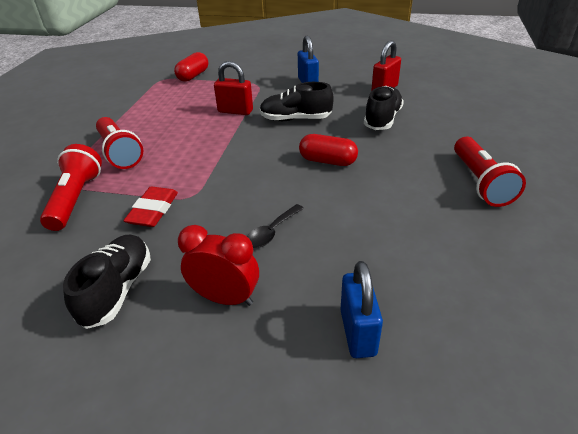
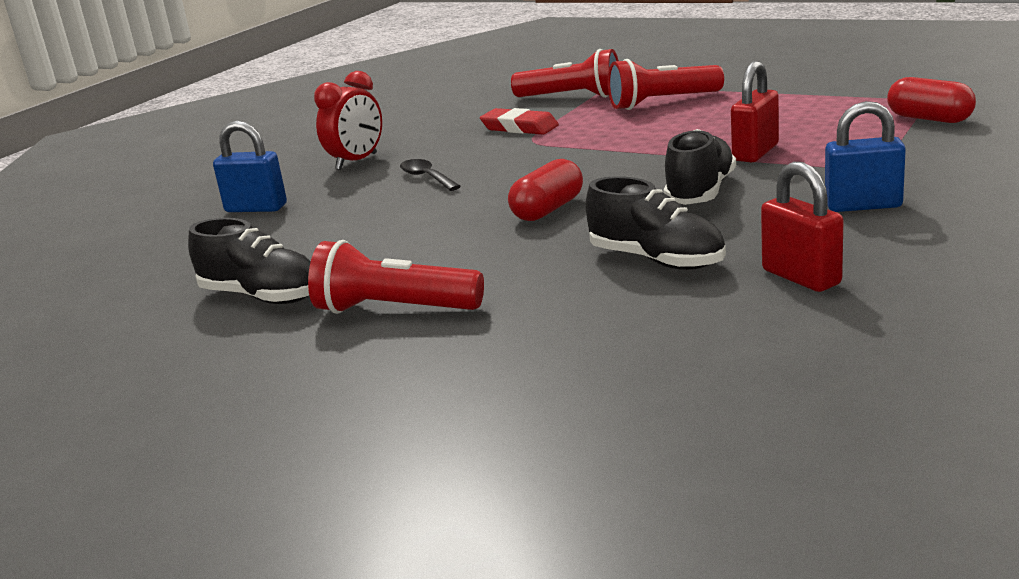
camera: 110 degrees right, 15 degrees down
black shoe [63,235,151,329] -> black shoe moved to [188,218,311,304]

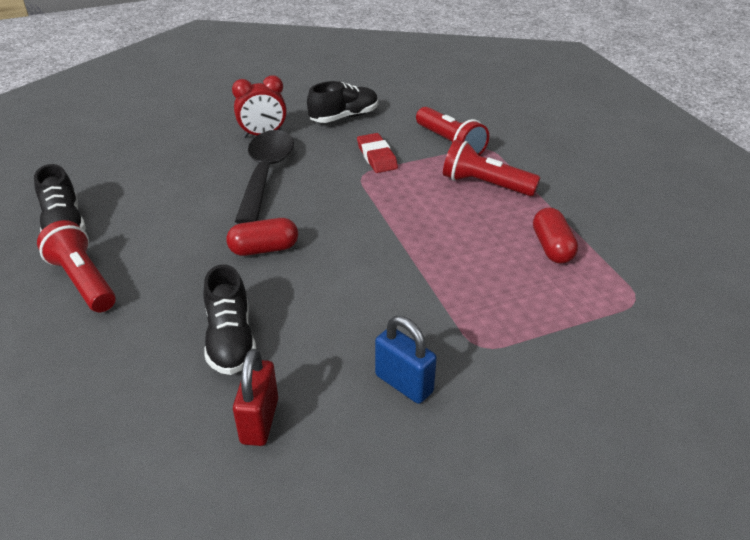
camera: 35 degrees right, 15 degrees up
blue padlock [213,121,287,212] -> none
black spoon [400,159,461,191] -> black spoon [235,130,294,224], size x2.18
black shoe [664,129,736,205] -> black shoe moved to [307,81,378,123]
red padlock [731,61,779,162] -> none
red capsule [887,77,976,123] -> red capsule moved to [533,207,578,264]

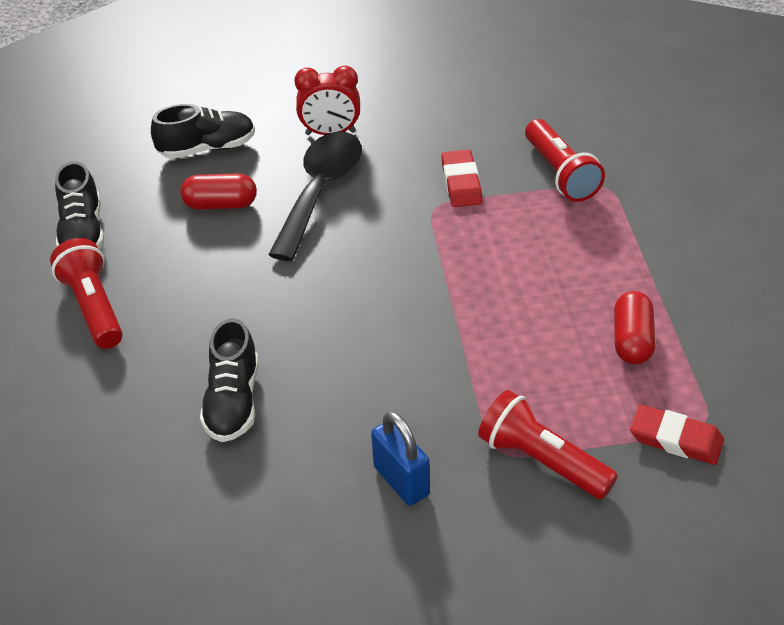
camera: 15 degrees right, 5 degrees up
red capsule [227,218,298,256] -> red capsule moved to [180,173,257,210]
red padlock [233,349,278,446] -> none
black shoe [307,81,378,123] -> black shoe moved to [151,104,255,159]
red flashlight [443,140,540,196] -> red flashlight moved to [478,390,618,499]
none -> red eraser [630,405,724,465]

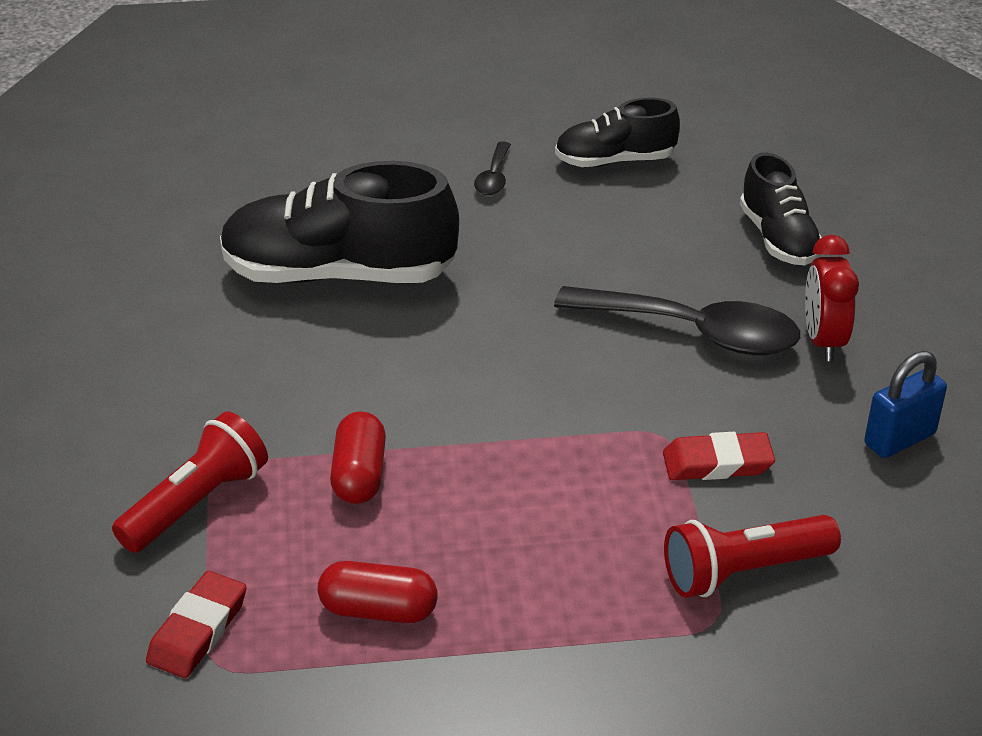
camera: 90 degrees right, 5 degrees down
red flashlight [50,238,123,349] -> black spoon [474,141,511,195]
red capsule [180,173,257,210] -> red capsule moved to [330,411,386,504]
black shoe [200,318,259,442] -> black shoe [220,161,459,283], size x1.75
blue padlock [371,411,430,506] -> blue padlock moved to [864,351,947,458]

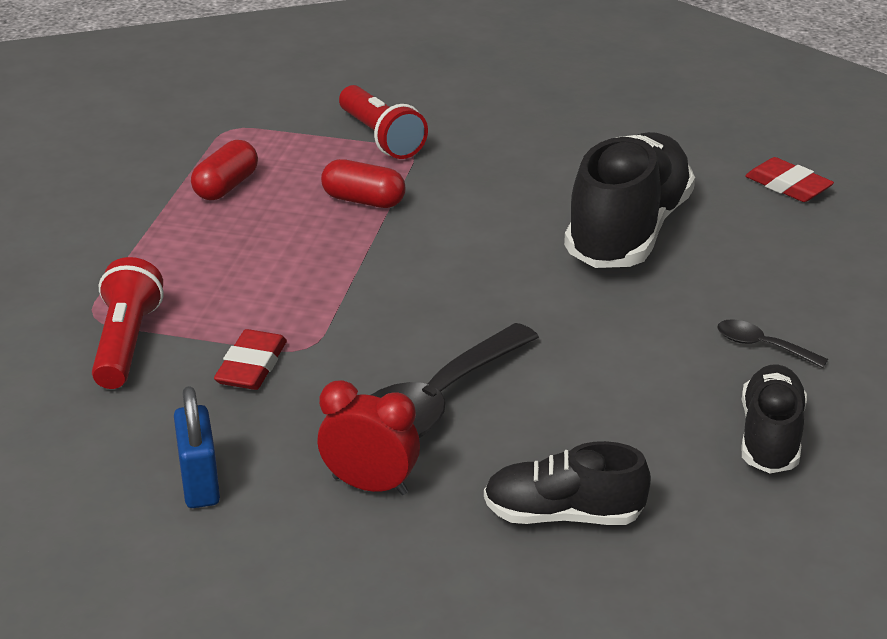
camera: 110 degrees right, 5 degrees down
red eraser [146,571,246,678] -> red eraser moved to [745,157,834,202]

